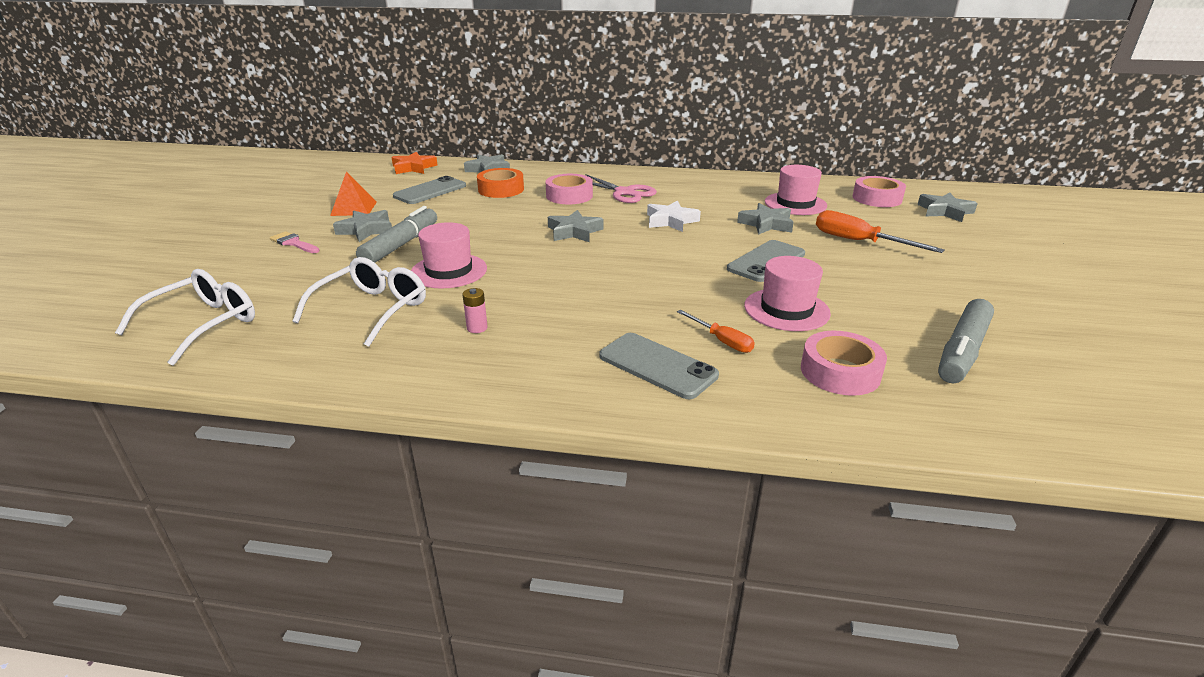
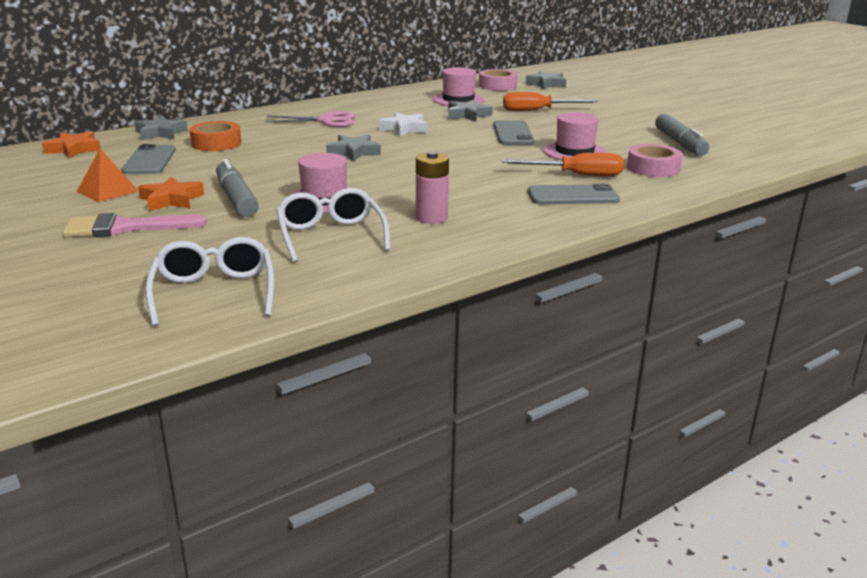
camera: 45 degrees left, 5 degrees down
pink brush [270,231,319,253] -> pink brush [63,213,207,237], size x1.78
grey star [333,210,392,242] -> orange star [138,177,204,211]
pink battery [462,288,488,333] -> pink battery [416,151,449,224], size x1.79
pink tape [546,174,593,204] -> none
orange screwdriver [677,310,755,353] -> orange screwdriver [502,153,624,176], size x1.70

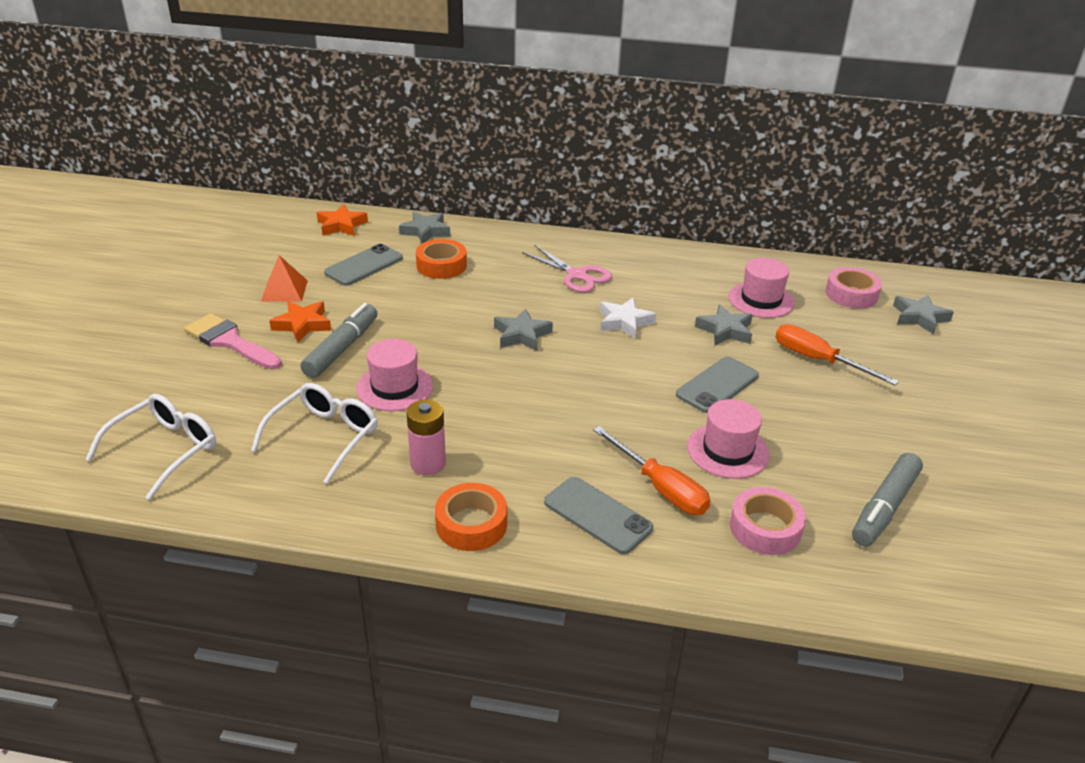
camera: 45 degrees right, 10 degrees up
none -> orange tape [435,483,507,551]

